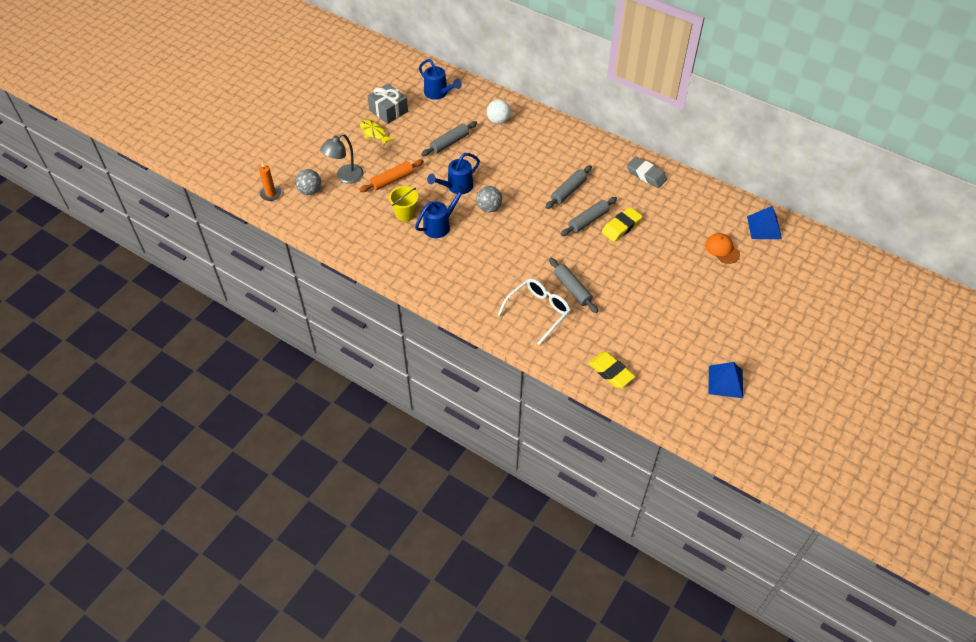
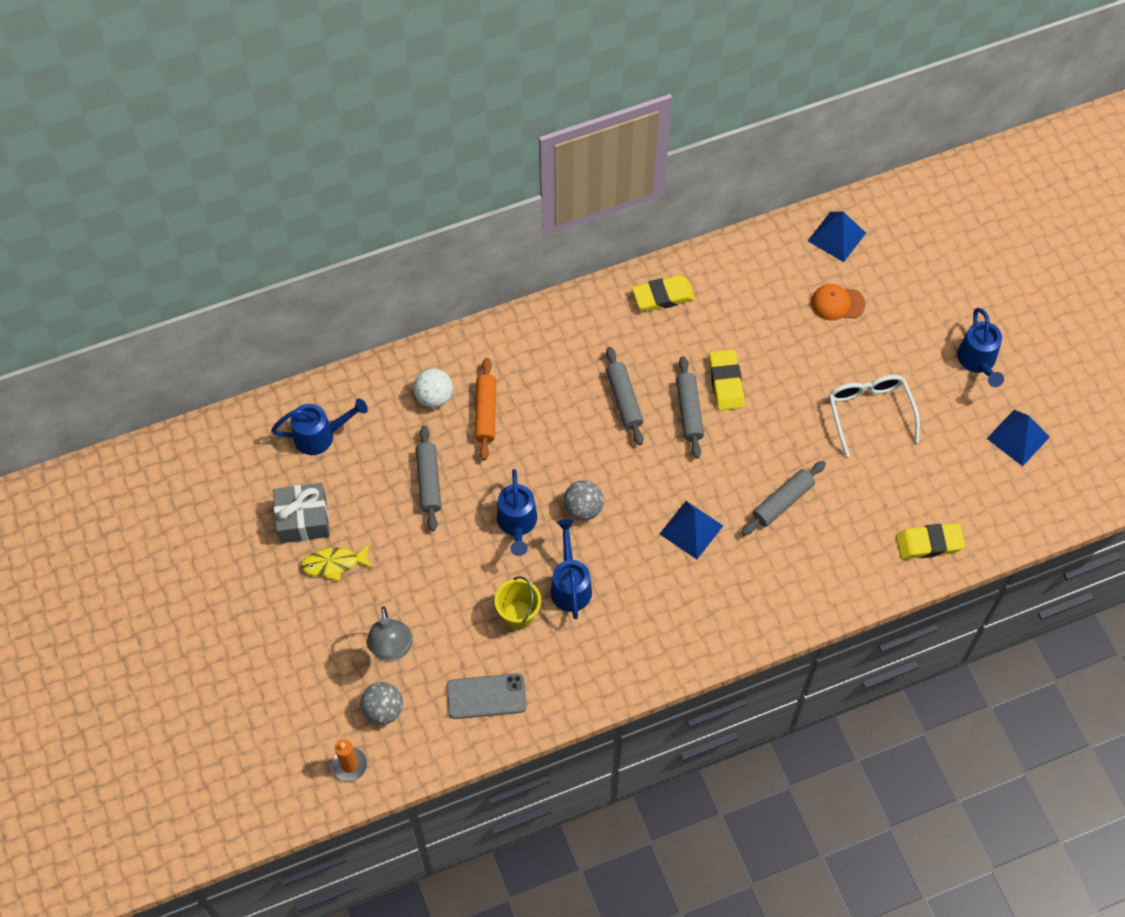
camera: 55 degrees left, 10 degrees up
orange rolling pin [359,160,424,192] -> orange rolling pin moved to [474,358,497,460]
white glasses [498,279,571,345] -> white glasses moved to [828,375,920,457]
grey rolling pin [549,258,598,313] -> grey rolling pin turned 45 degrees counterclockwise [741,461,826,536]
grey eraser [627,157,667,188] -> yellow eraser [632,275,695,311]
none -> grey phone [447,673,527,719]
none -> blue pyramid [660,501,723,559]
none -> blue watering can [957,308,1004,387]

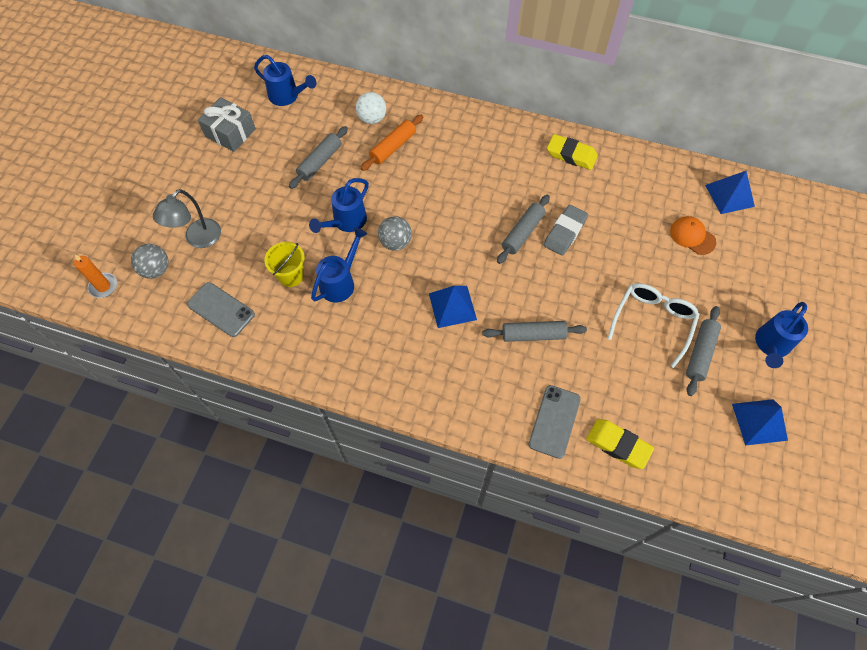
camera: 40 degrees right, 0 degrees up
yellow fish [301,544,373,582] -> none
grey rolling pin [606,347,644,445] -> grey rolling pin moved to [686,306,721,396]
yellow eraser [709,349,744,410] -> grey eraser [544,205,588,256]
none -> grey phone [528,385,581,459]

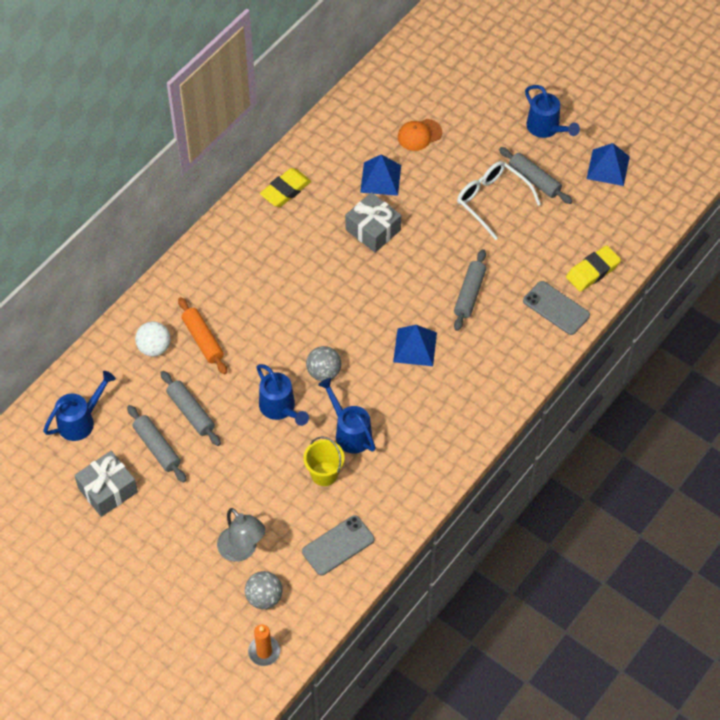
camera: 70 degrees left, 5 degrees down
grey rolling pin [497,195,550,264] -> grey rolling pin moved to [127,405,186,483]
grey eraser [544,205,588,256] -> grey gift [345,192,401,253]
blue pyramid [705,171,755,214] -> blue pyramid moved to [360,154,401,196]

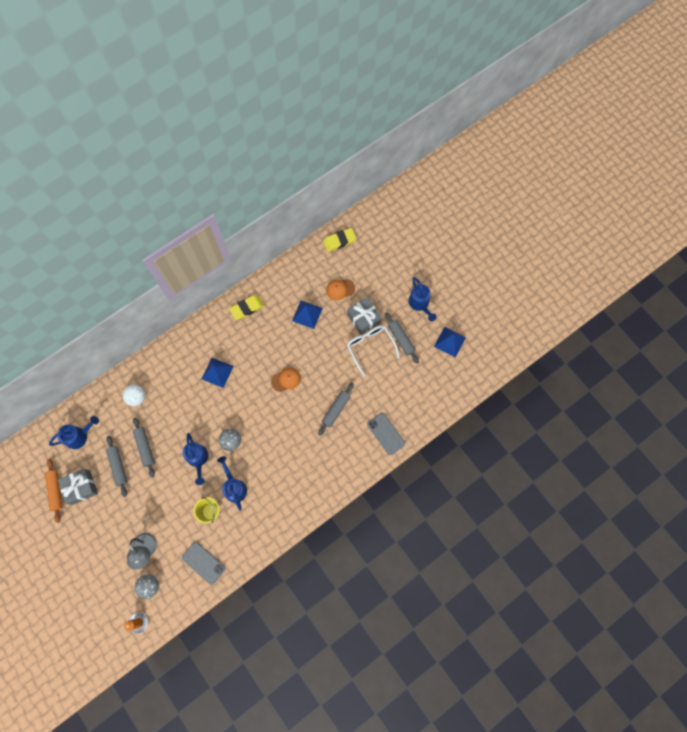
camera: 15 degrees right, 15 degrees up
orange rolling pin [178,297,227,375] -> orange rolling pin moved to [45,459,62,523]
grey phone [302,515,374,576] -> grey phone turned 60 degrees clockwise [182,542,226,585]
grey gift [345,192,401,253] -> grey gift moved to [347,297,381,335]
blue pyramid [393,325,437,366] -> blue pyramid moved to [202,358,234,388]
yellow eraser [566,245,621,292] -> yellow eraser moved to [323,228,357,252]
none -> orange cap [271,368,301,392]

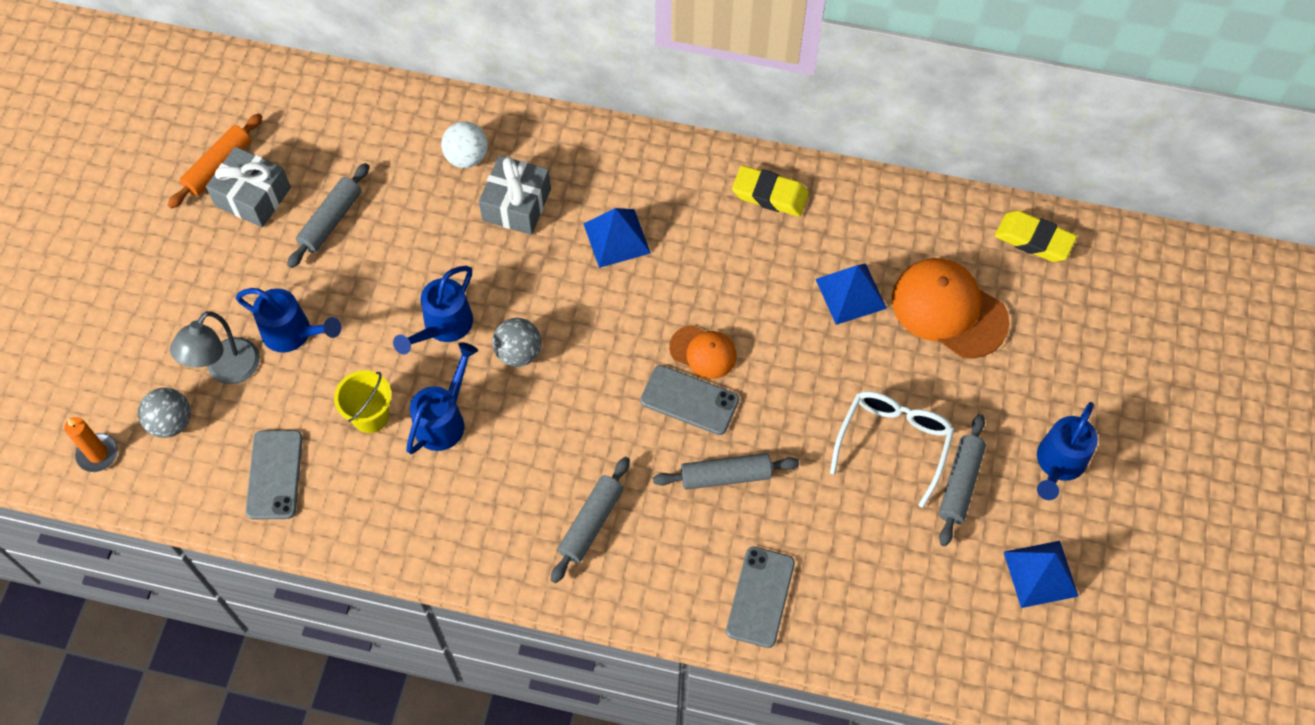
camera: 50 degrees right, 10 degrees down
blue watering can [49,416,99,449] -> blue watering can moved to [236,288,341,353]
grey rolling pin [133,417,155,477] -> grey rolling pin moved to [551,457,630,583]
orange cap [326,279,355,300] -> orange cap [892,258,1010,359], size x1.78
grey gift [347,297,381,335] -> grey gift moved to [479,155,551,235]
none -> grey phone [640,365,739,435]

